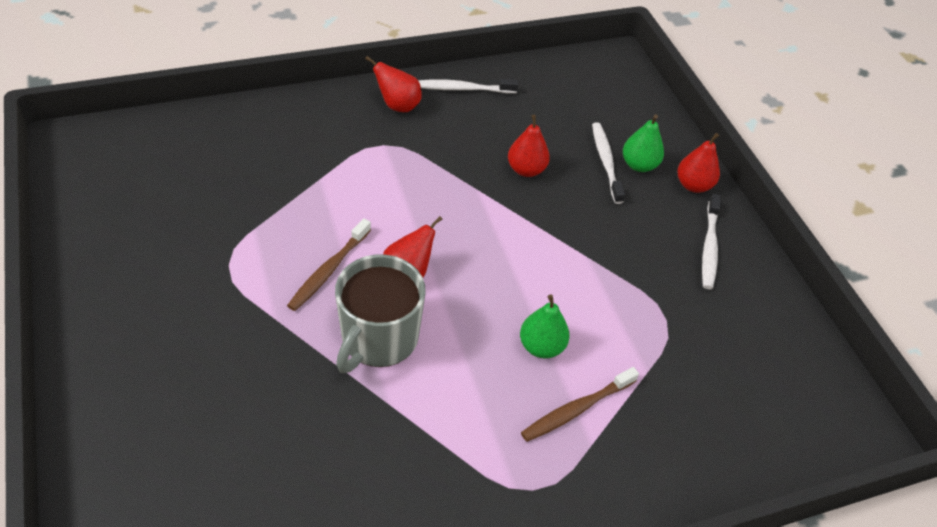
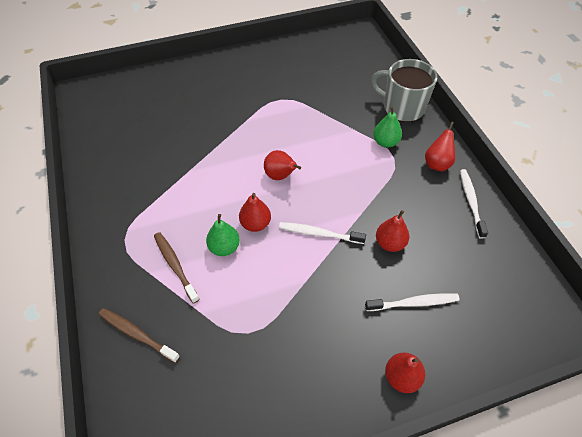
camera: 95 degrees right, 5 degrees up
brown toothbrush [287,218,371,311] -> brown toothbrush moved to [99,308,180,363]
grey mug [335,254,426,373] -> grey mug moved to [371,59,437,122]
green pear [623,115,664,172] -> green pear moved to [373,106,402,148]
white toothbrush [702,194,721,289] -> white toothbrush moved to [279,222,366,244]
none -> red pear [239,193,271,232]

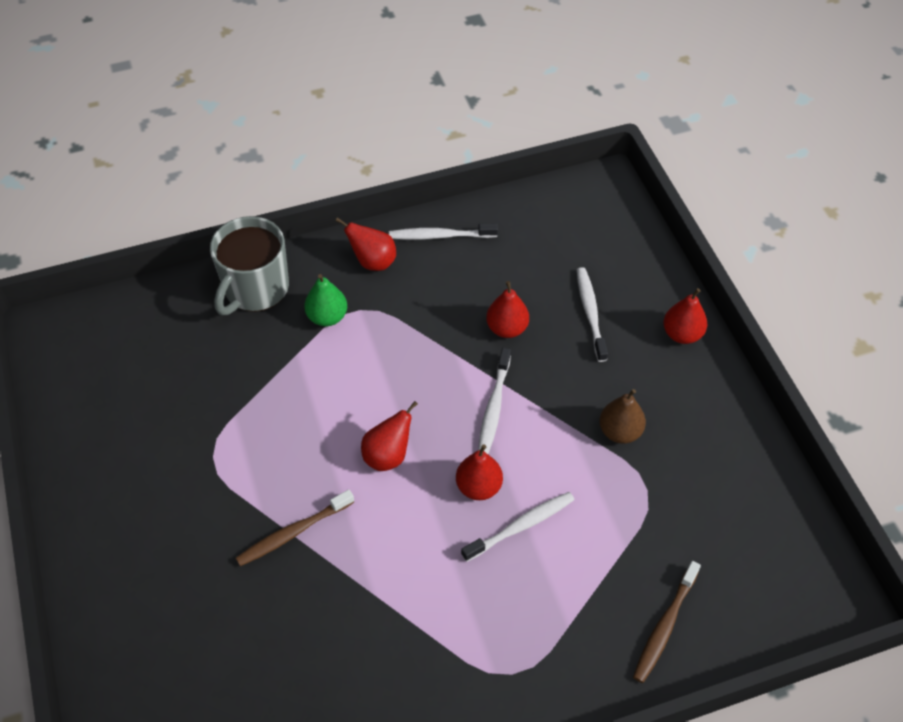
camera: 90 degrees left, 0 degrees up
brown toothbrush [154,232,200,304] -> brown toothbrush moved to [236,490,354,566]
green pear [206,214,240,256] -> white toothbrush [461,492,575,562]
none -> brown pear [600,389,646,444]

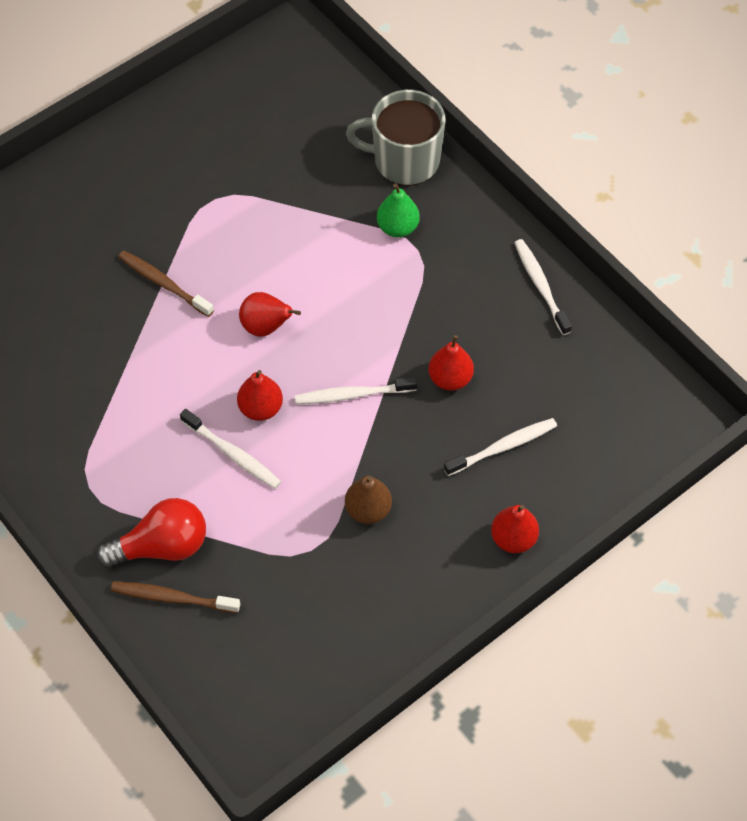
camera: 70 degrees right, 5 degrees up
red pear [335,217,396,271] -> none
none -> red light bulb [96,498,206,568]

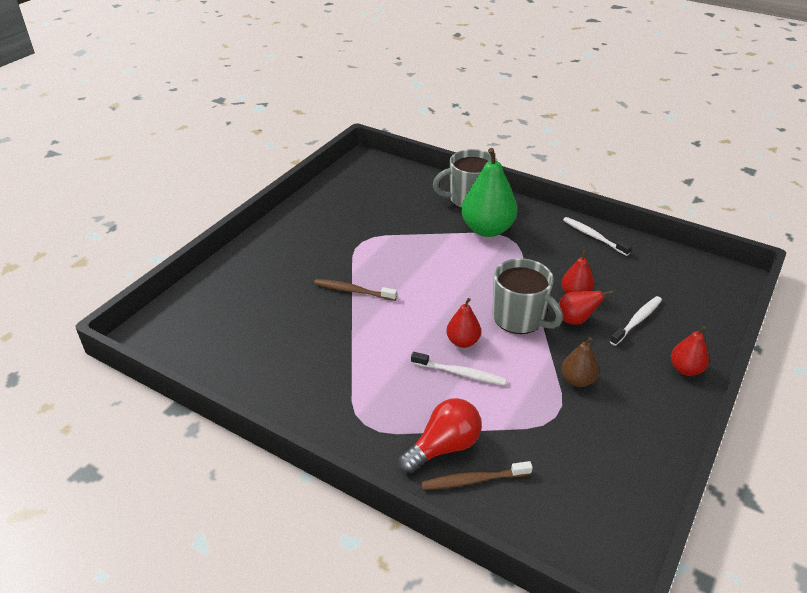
camera: 20 degrees left, 20 degrees down
red pear [239,292,301,337] -> red pear moved to [559,291,613,325]
white toothbrush [295,377,417,404] -> grey mug [493,258,563,334]
green pear [377,183,420,237] -> green pear [461,148,517,237], size x1.91

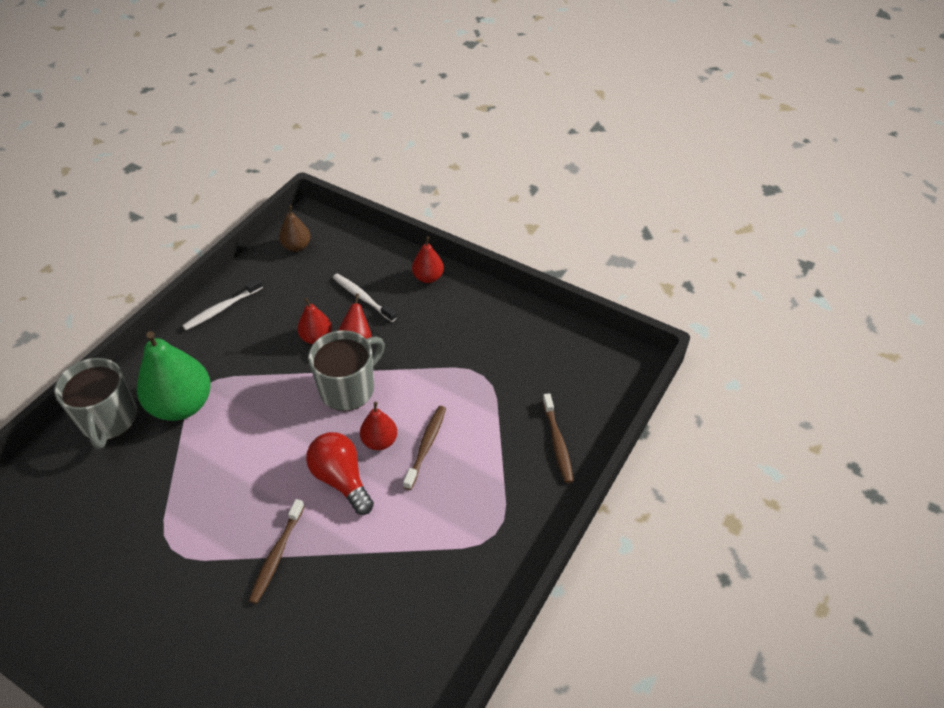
camera: 90 degrees left, 10 degrees up
red light bulb [399,398,482,473] -> red light bulb moved to [306,432,374,515]
white toothbrush [411,352,507,385] -> brown toothbrush [403,406,446,490]
brown pear [561,337,599,387] -> brown pear moved to [279,206,311,252]

